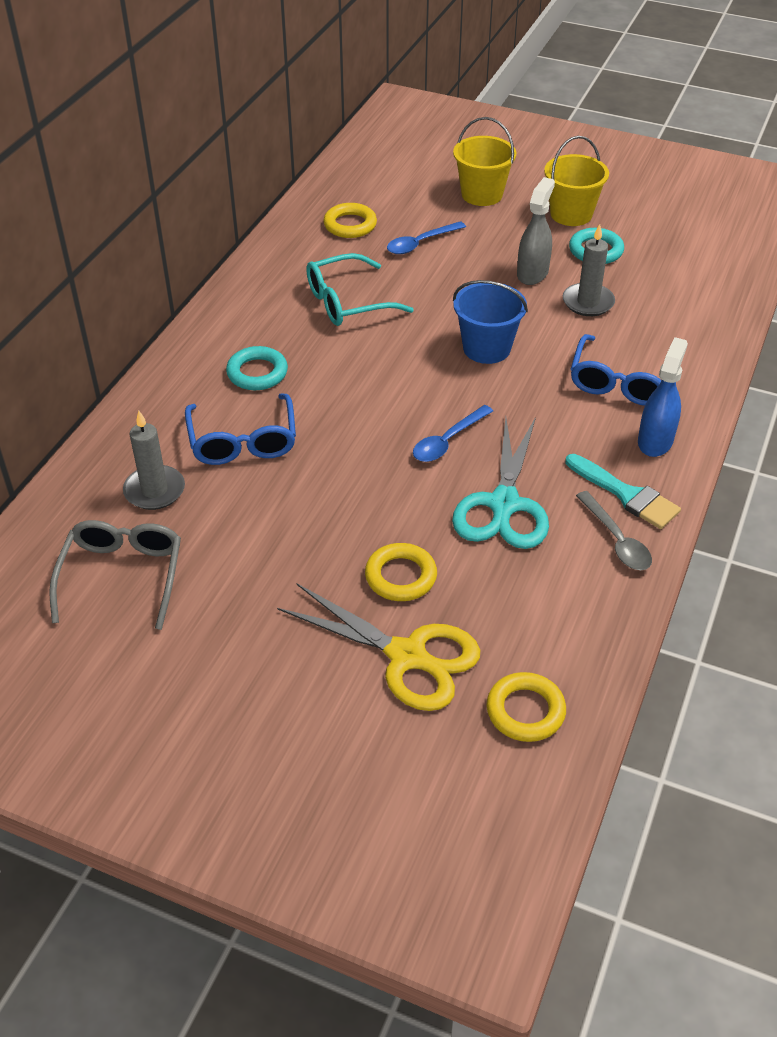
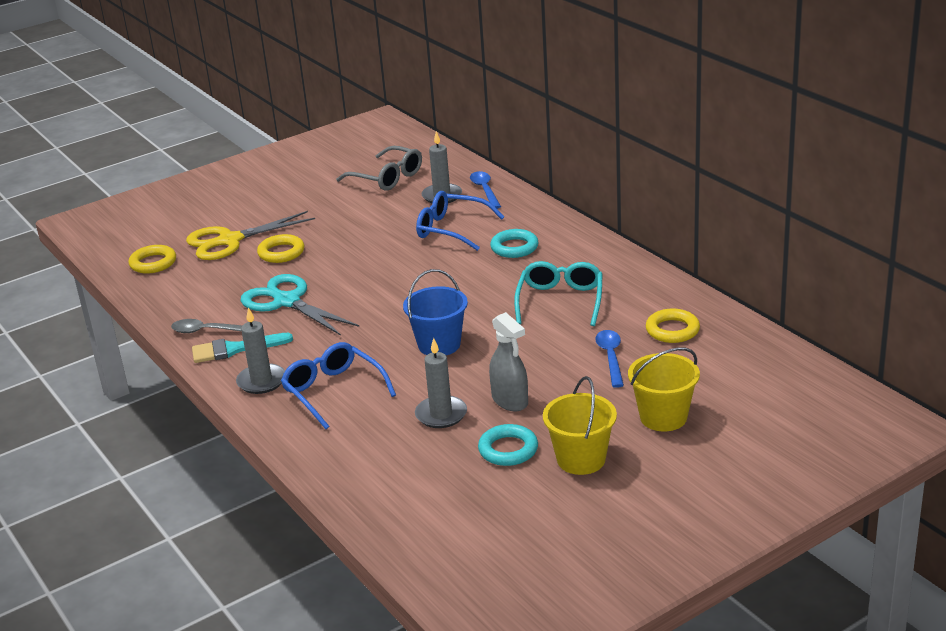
camera: 125 degrees right, 15 degrees down
blue spoon [413,405,493,462] -> blue spoon moved to [470,171,501,209]
blue spray bottle [638,337,688,457] -> grey candle [236,307,285,394]

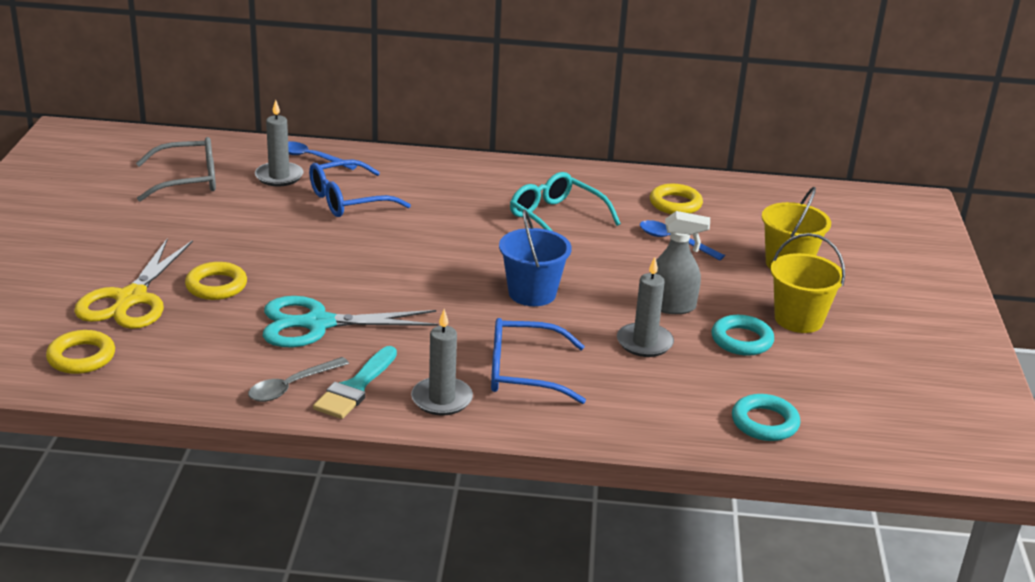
camera: 55 degrees left, 0 degrees up
turquoise ring [490,229,539,258] -> turquoise ring moved to [732,394,800,441]

